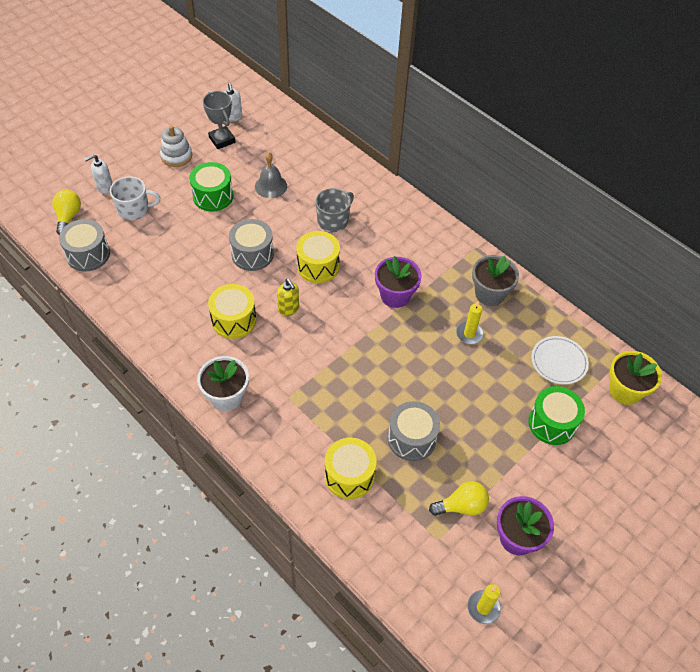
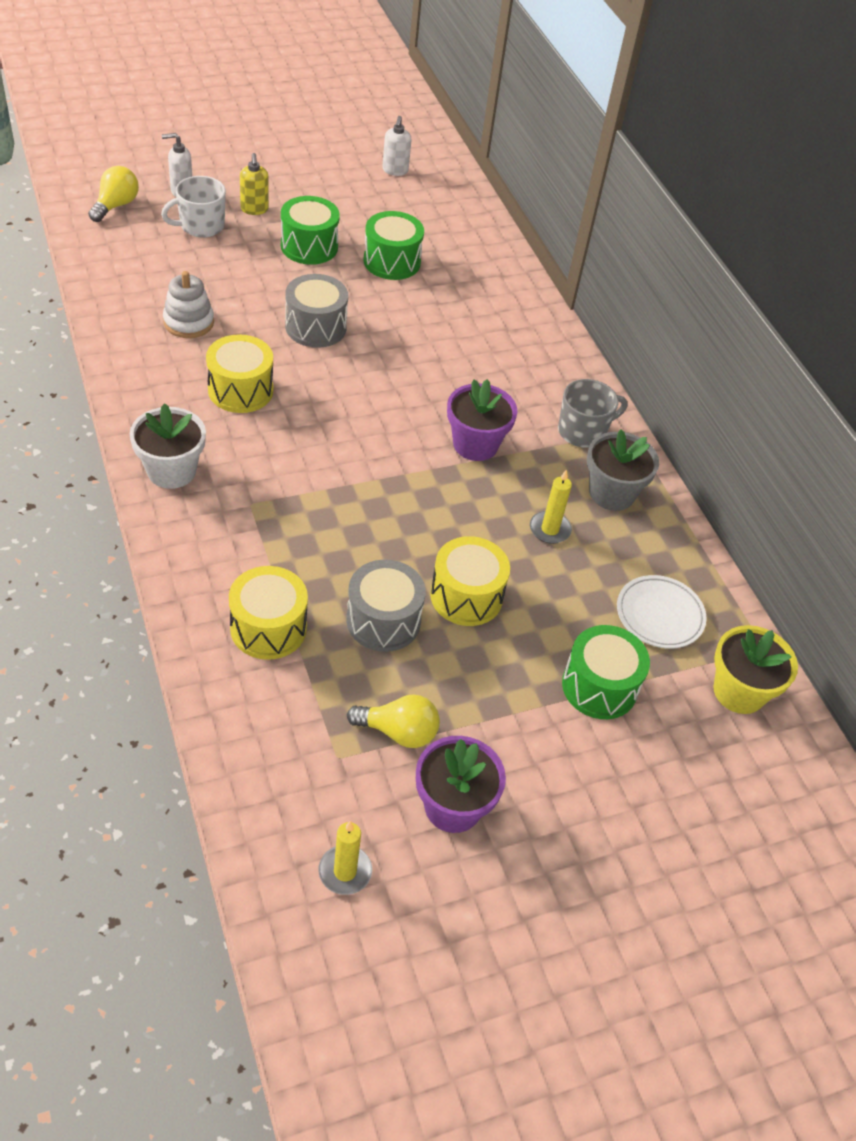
camera: 20 degrees right, 5 degrees down
grey drum [59,219,110,272] -> none
white mug [110,176,161,220] -> white mug turned 135 degrees clockwise [161,176,226,238]
white stacking toy [160,126,192,167] -> white stacking toy moved to [163,271,214,338]
grey trophy [203,91,235,149] -> none
grey bell [255,152,287,198] -> green drum [364,211,424,280]
yellow soap dispenser [277,279,299,316] -> yellow soap dispenser moved to [240,153,269,215]
yellow drum [296,231,340,283] -> yellow drum moved to [430,536,510,626]
grey mug [316,188,354,232] -> grey mug moved to [558,379,627,448]

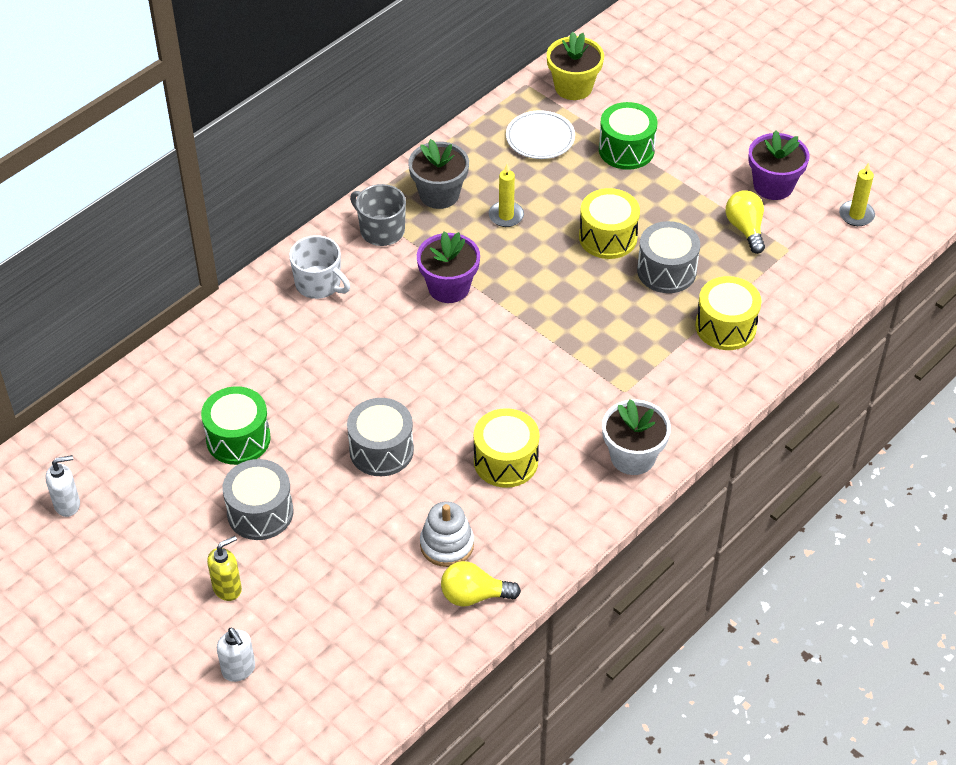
camera: 110 degrees left, 0 degrees up
yellow light bulb [88,166,139,222] -> yellow light bulb moved to [441,561,521,607]
white mug [161,176,226,238] -> white mug moved to [289,235,350,299]
green drum [281,196,340,265] -> grey drum [222,459,293,540]

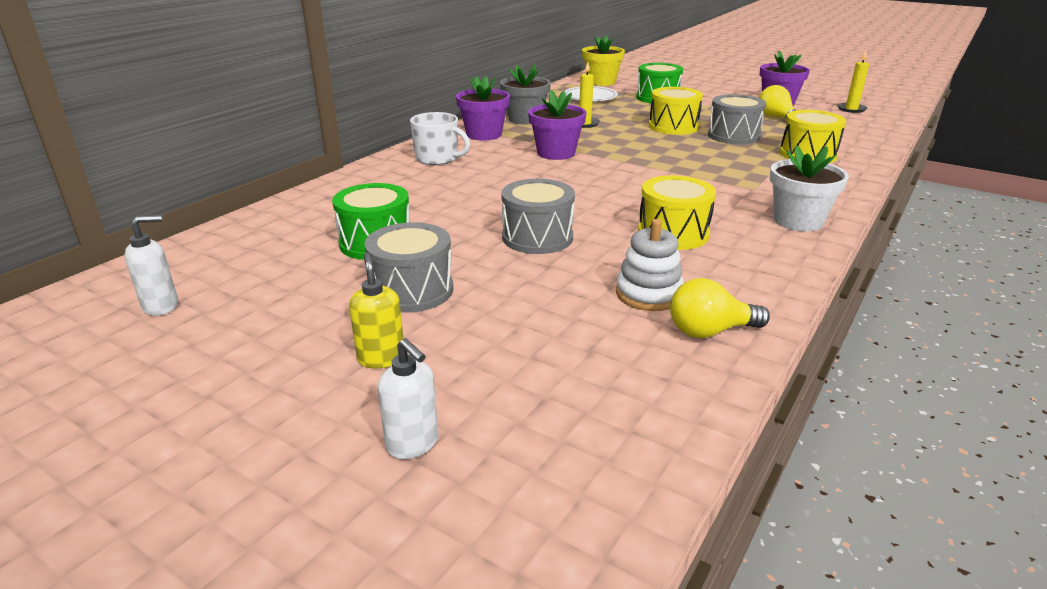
camera: 10 degrees left, 20 degrees down
yellow soap dispenser [207,536,242,601] -> yellow soap dispenser turned 60 degrees counterclockwise [349,253,404,368]
grey mug [350,184,406,246] -> purple flower pot [456,76,510,140]

